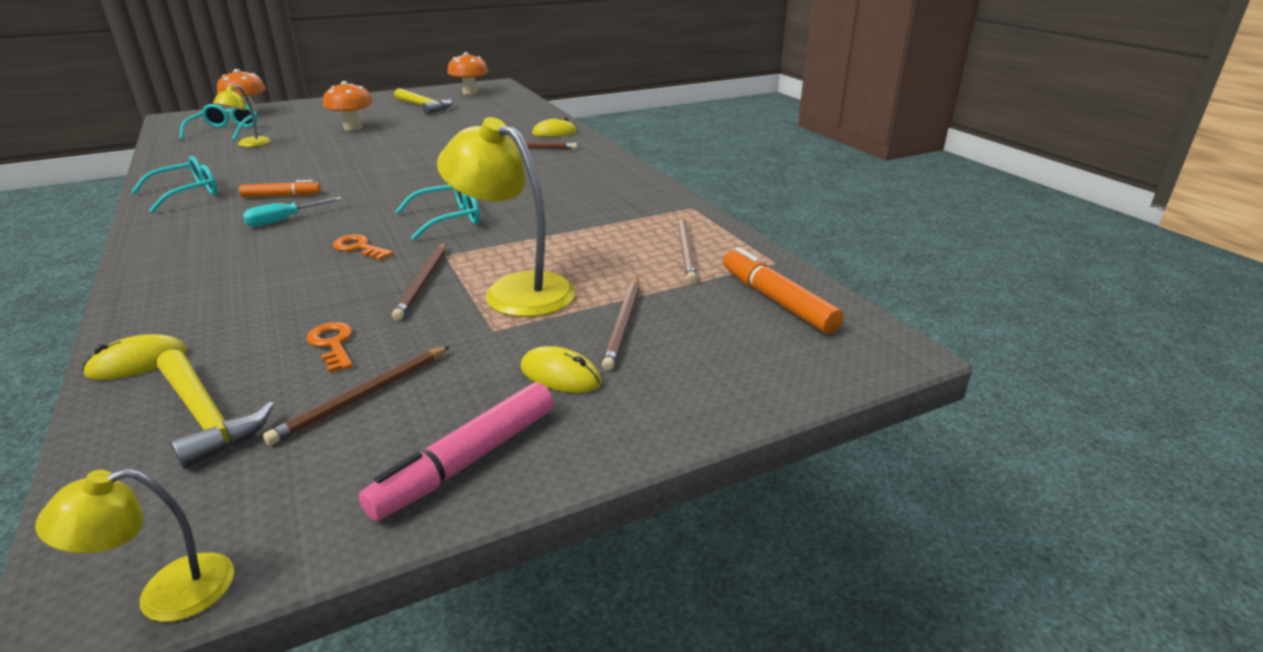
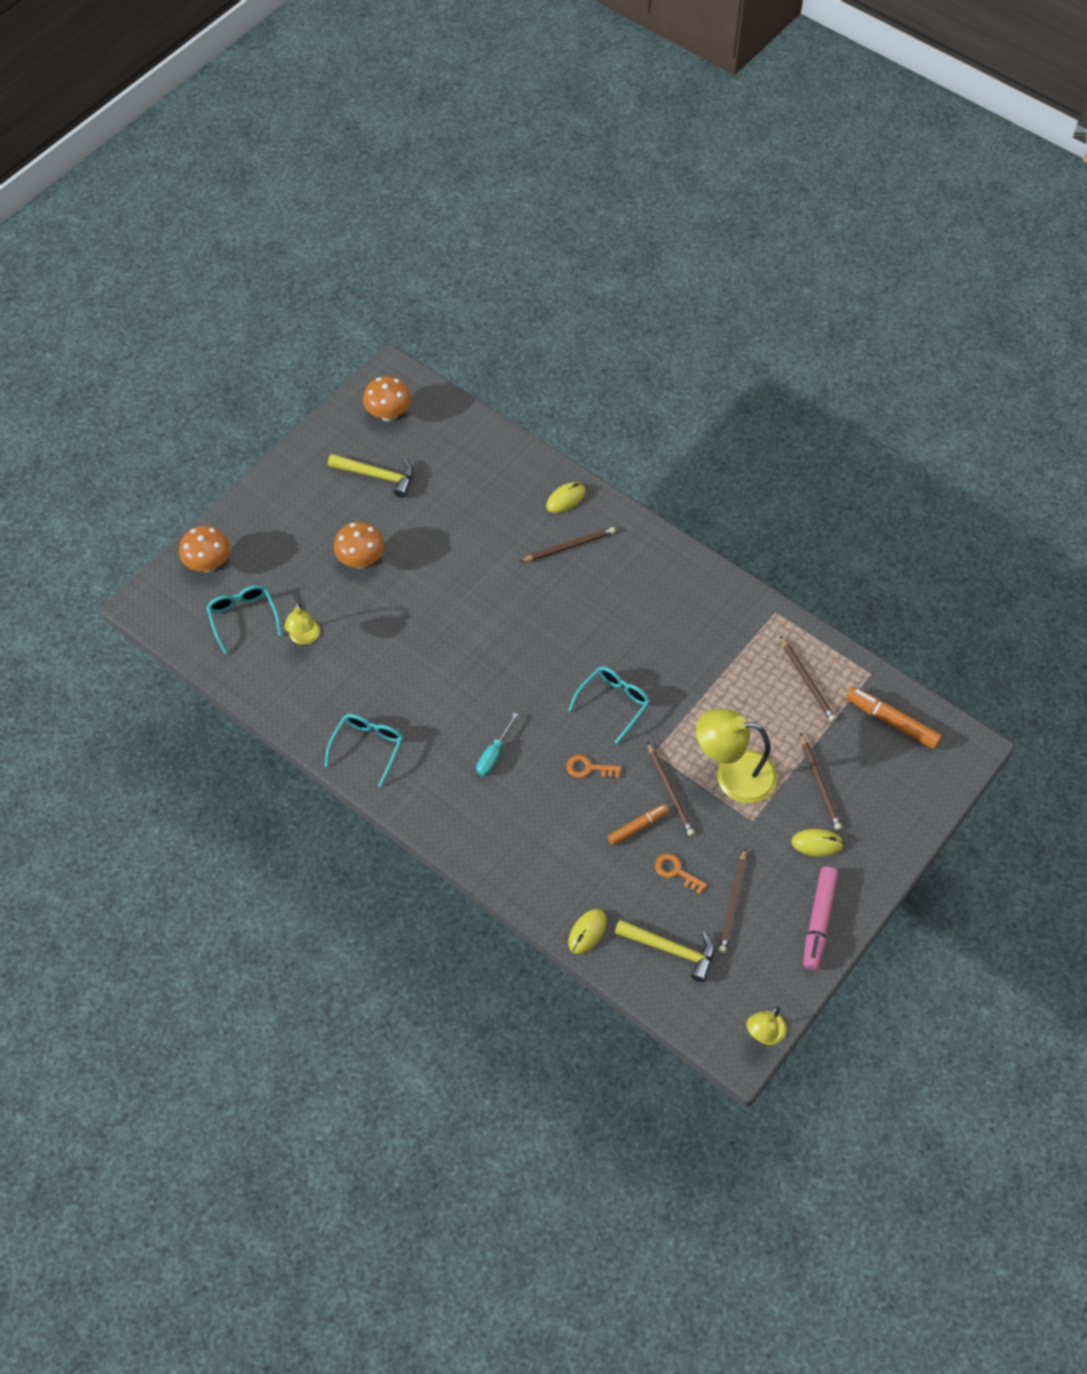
camera: 25 degrees left, 30 degrees up
orange marker [239,180,321,198] -> orange marker moved to [608,804,669,845]

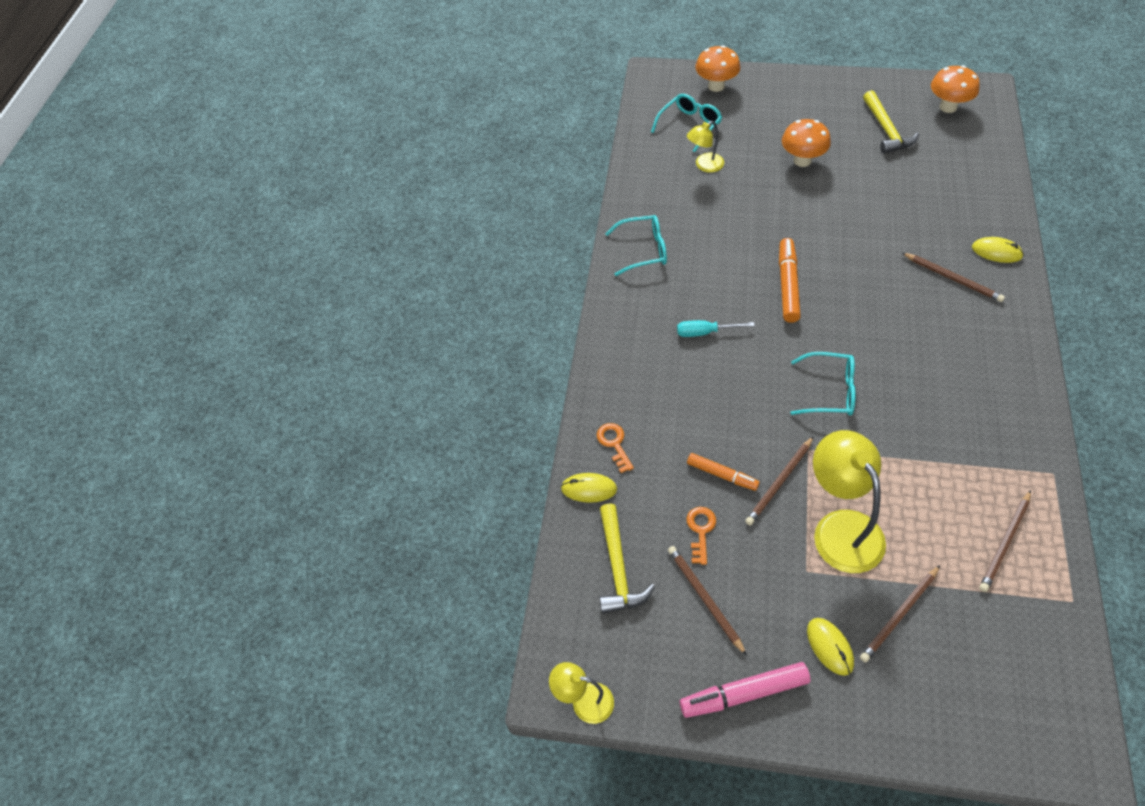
camera: 65 degrees right, 5 degrees down
orange key [566,755,621,778] -> orange key moved to [597,423,634,473]
brown pencil [719,848,746,953] -> brown pencil turned 75 degrees clockwise [668,546,747,656]
orange marker [846,687,942,749] -> orange marker moved to [779,238,801,323]

